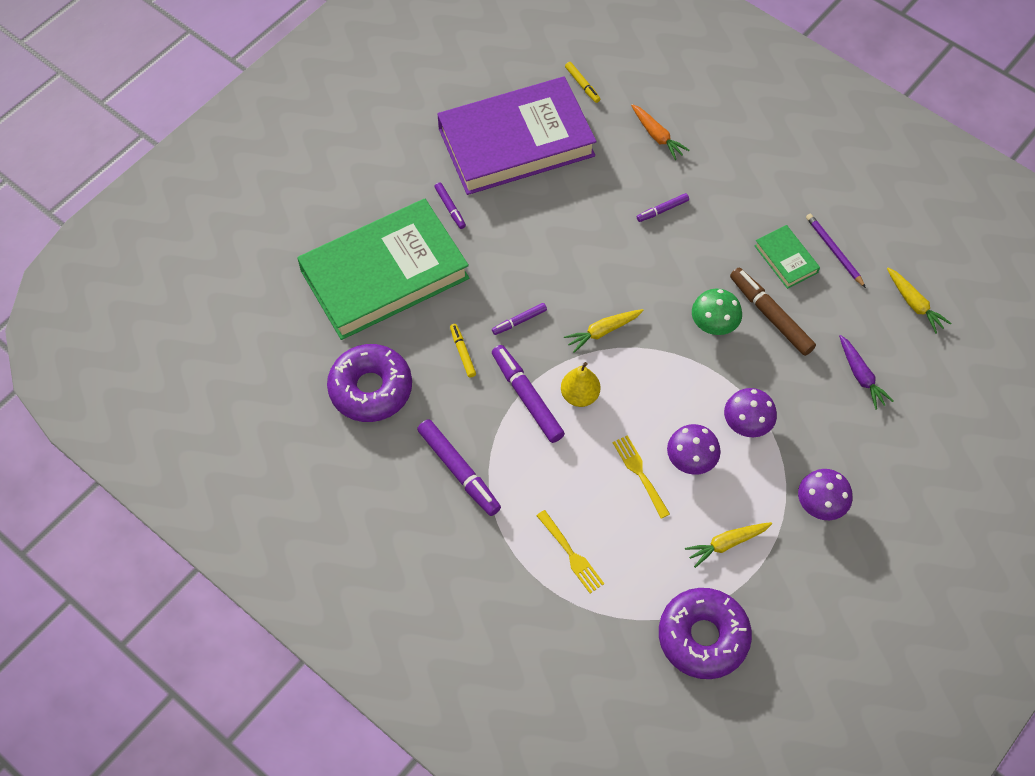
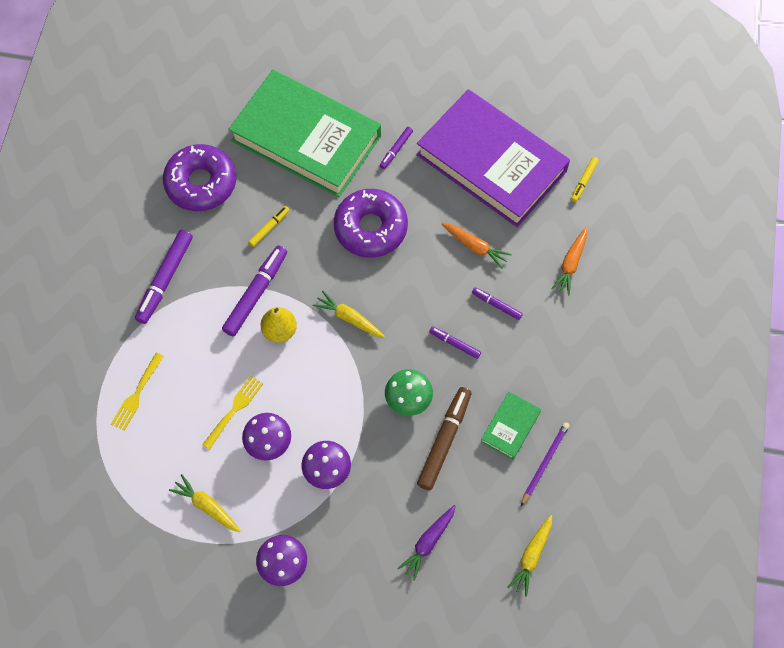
camera: 60 degrees right, 5 degrees up
purple marker [492,303,547,335] -> purple marker moved to [429,326,481,359]
purple donut [659,588,752,679] -> purple donut moved to [334,189,408,258]
none -> orange carrot [441,223,512,269]

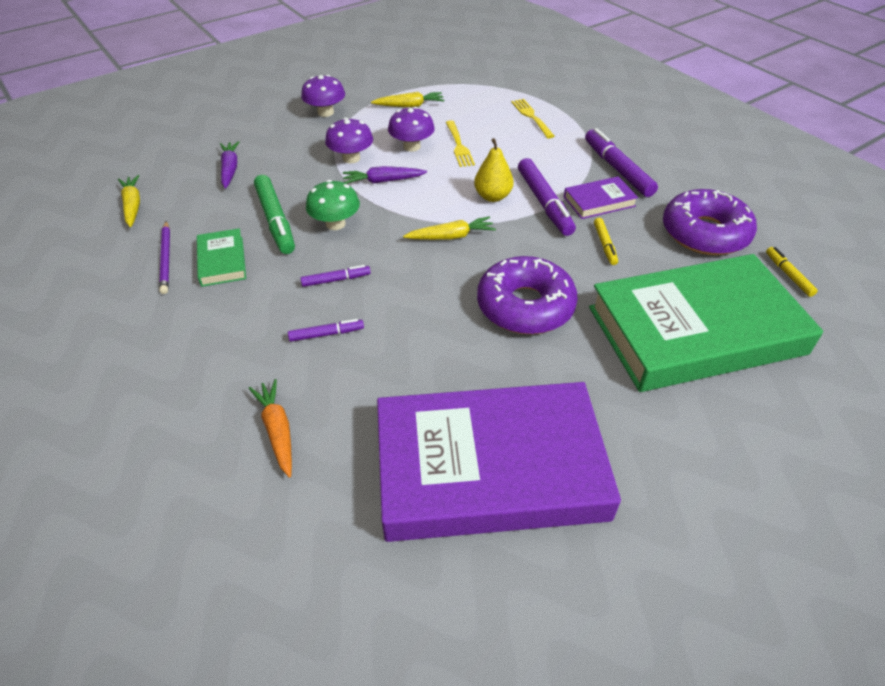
camera: 135 degrees right, 20 degrees down
purple marker [380,127,413,169] -> none
brown marker [417,387,471,490] -> green marker [254,175,295,254]
orange carrot [441,223,512,269] -> none
yellow marker [571,157,599,202] -> yellow marker moved to [766,247,818,297]
none -> purple carrot [343,166,427,184]
none -> purple book [564,176,638,219]

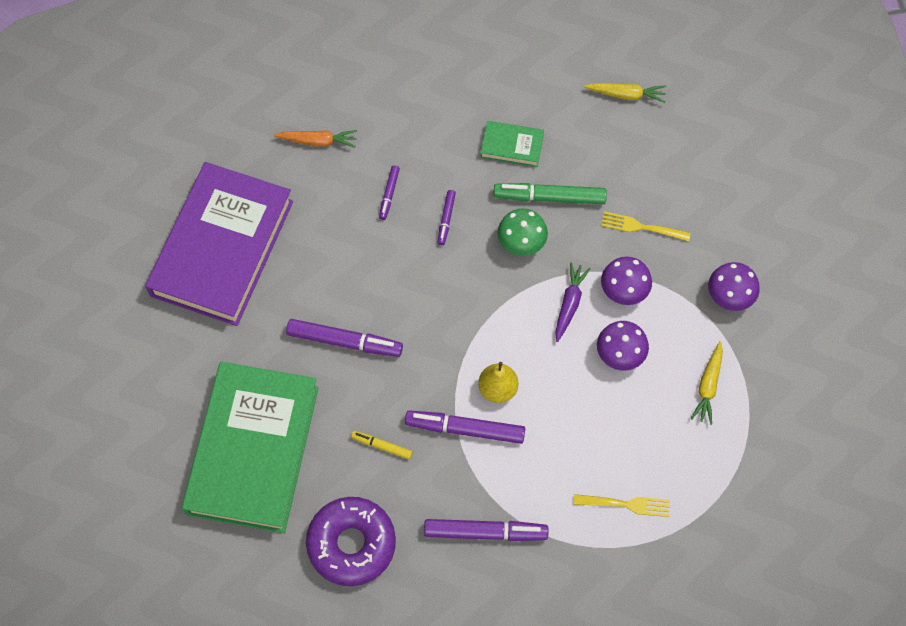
camera: 115 degrees right, 20 degrees up
purple pencil [159,221,170,294] -> none
purple carrot [220,141,239,189] -> none
yellow carrot [403,216,496,240] -> none
yellow fork [446,120,475,167] -> yellow fork moved to [601,211,691,241]
purple donut [477,256,578,334] -> purple marker [286,319,403,357]
purple book [564,176,638,219] -> none
yellow marker [766,247,818,297] -> none

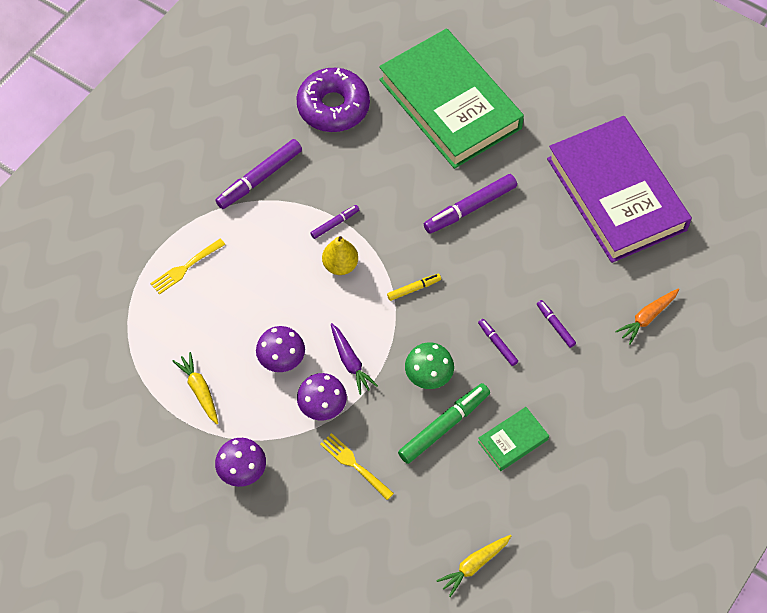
camera: 135 degrees right, 5 degrees down
yellow marker [351,431,413,459] -> yellow marker moved to [387,274,441,301]
purple marker [405,410,525,444] -> purple marker [311,205,359,239], size x0.53
yellow fork [601,211,691,241] -> yellow fork turned 105 degrees counterclockwise [320,433,394,500]

